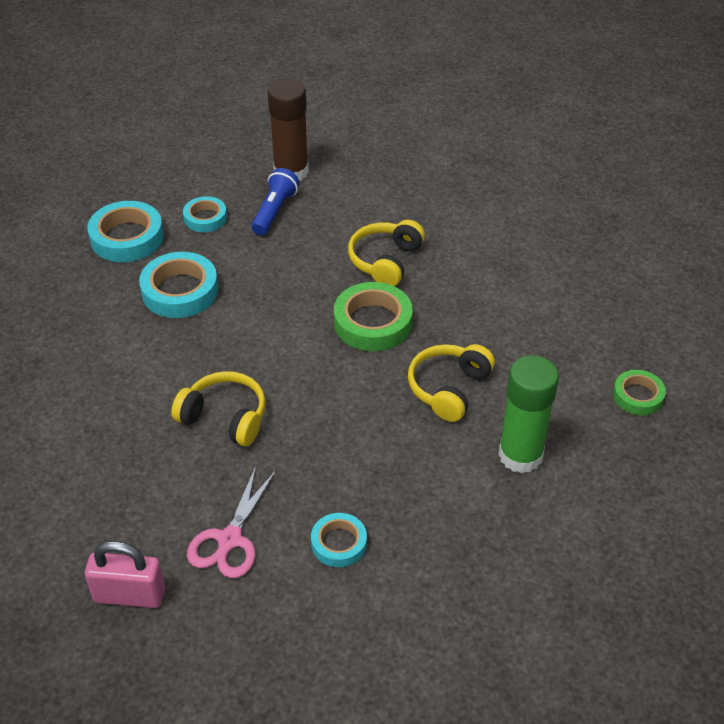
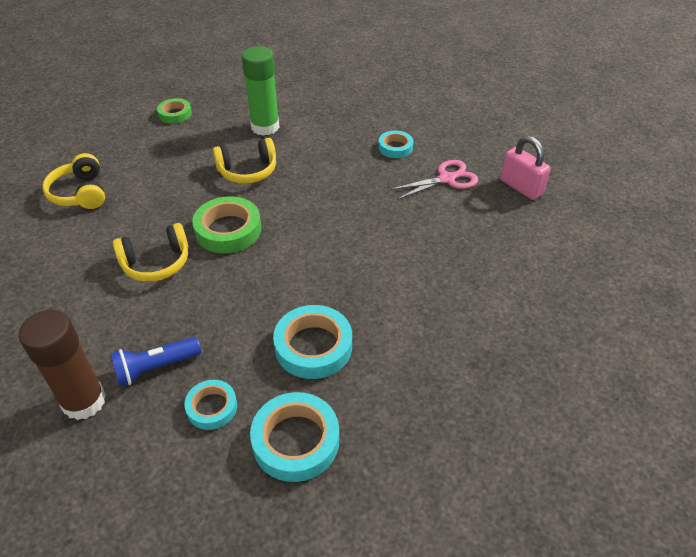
camera: 135 degrees left, 0 degrees up
yellow headphones [171,371,266,446] -> yellow headphones moved to [42,153,105,209]

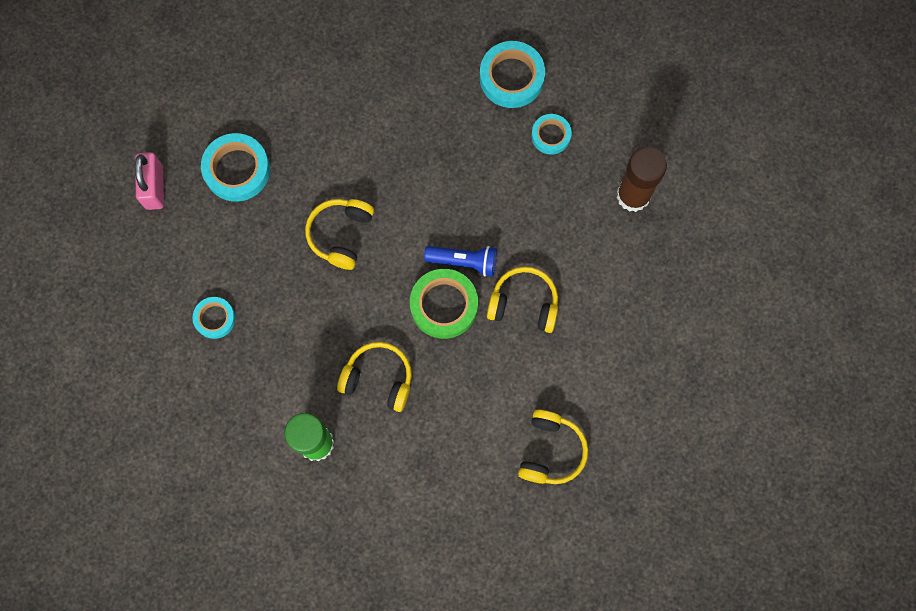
camera: 145 degrees left, 30 degrees up
blue flashlight [110,337,201,386] -> blue flashlight moved to [424,246,497,277]
green tape [157,98,192,124] -> none
turquoise tape [273,305,352,379] -> turquoise tape moved to [201,133,270,202]
pink scissors [389,160,478,200] -> none
none -> yellow headphones [305,199,374,270]

